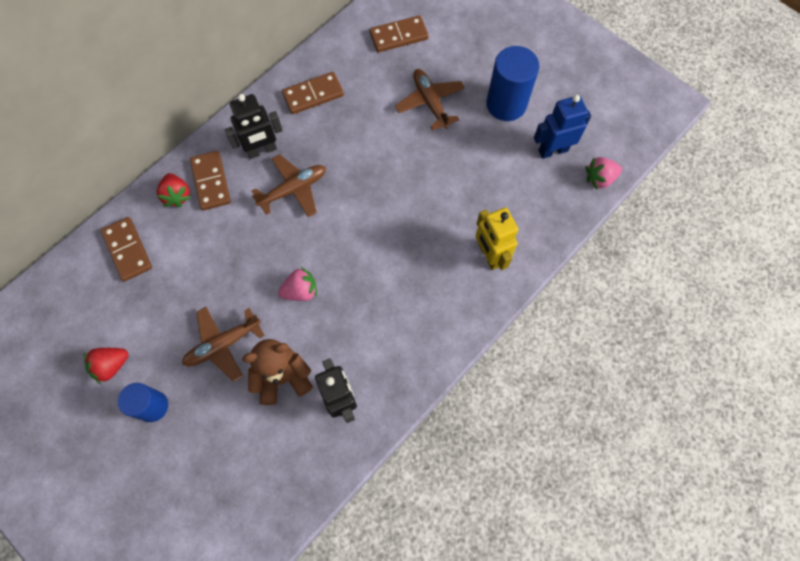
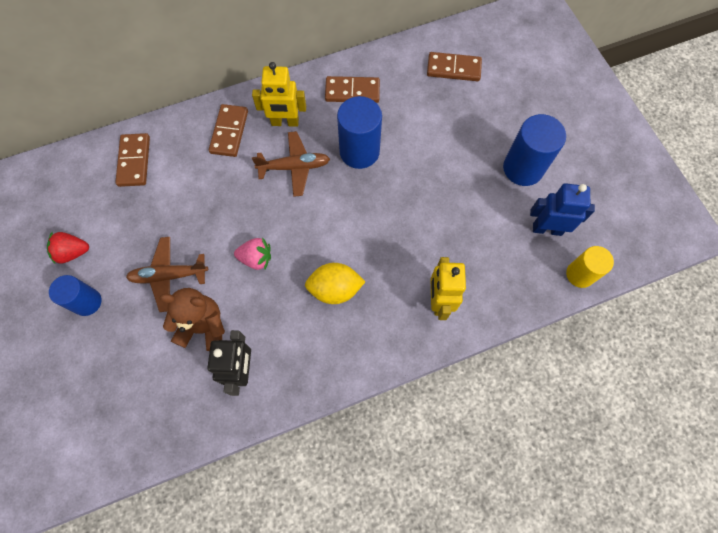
camera: 25 degrees right, 0 degrees up
red strawberry [157,173,191,207] -> none
black robot [225,94,283,159] -> yellow robot [252,62,306,127]
brown plane [395,69,465,131] -> none
pink strawberry [586,157,622,189] -> yellow cylinder [566,246,614,288]
none -> yellow lemon [305,263,365,304]
none -> blue cylinder [337,96,382,169]

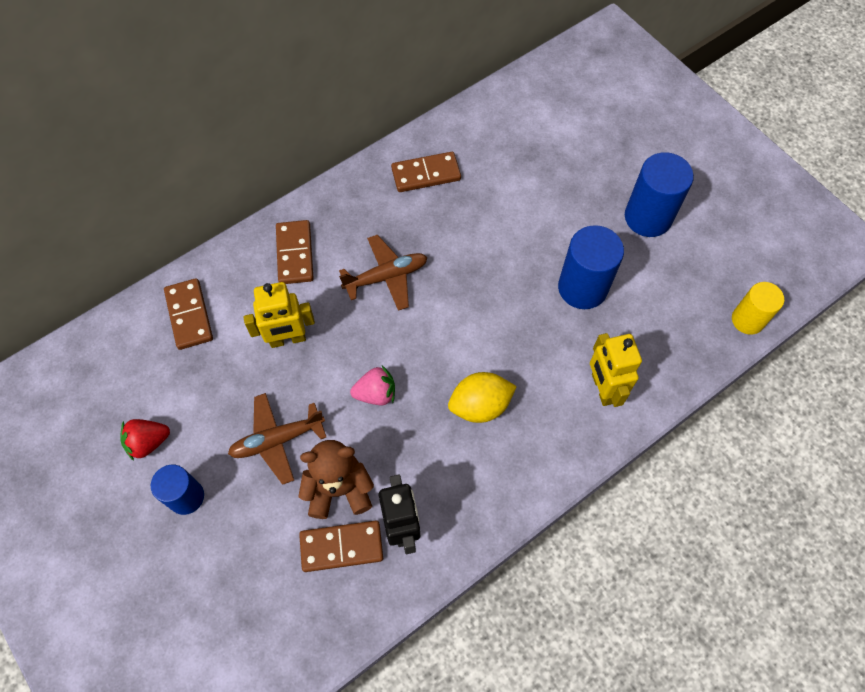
camera: 15 degrees left, 5 degrees down
yellow robot [252,62,306,127] -> yellow robot moved to [244,282,315,348]
blue cylinder [337,96,382,169] -> blue cylinder moved to [558,225,624,309]
brown domino [427,52,482,81] -> brown domino moved to [299,521,383,572]
blue robot [530,183,595,236] -> none

